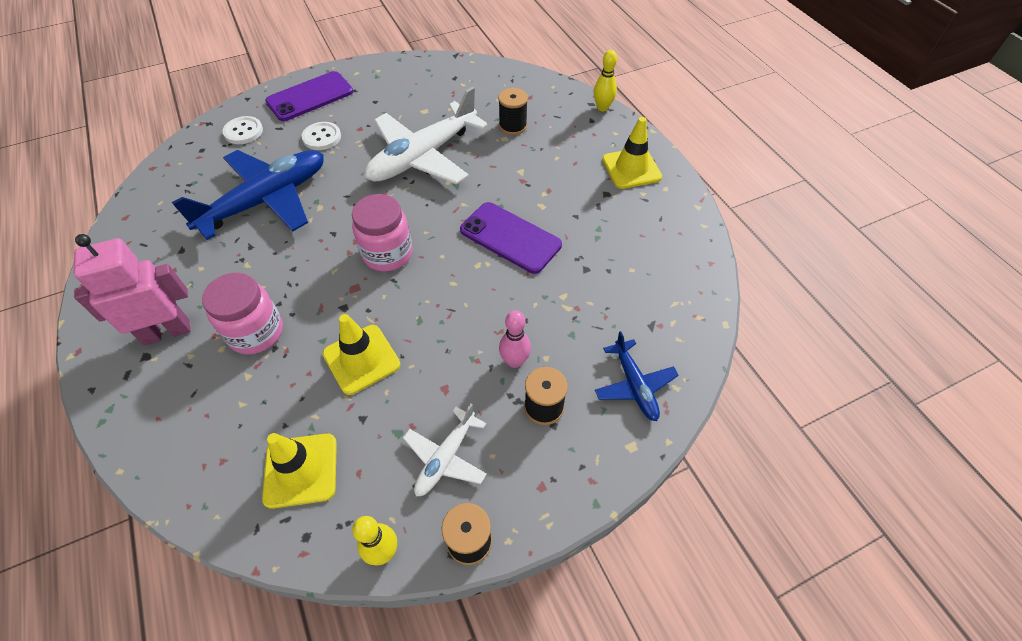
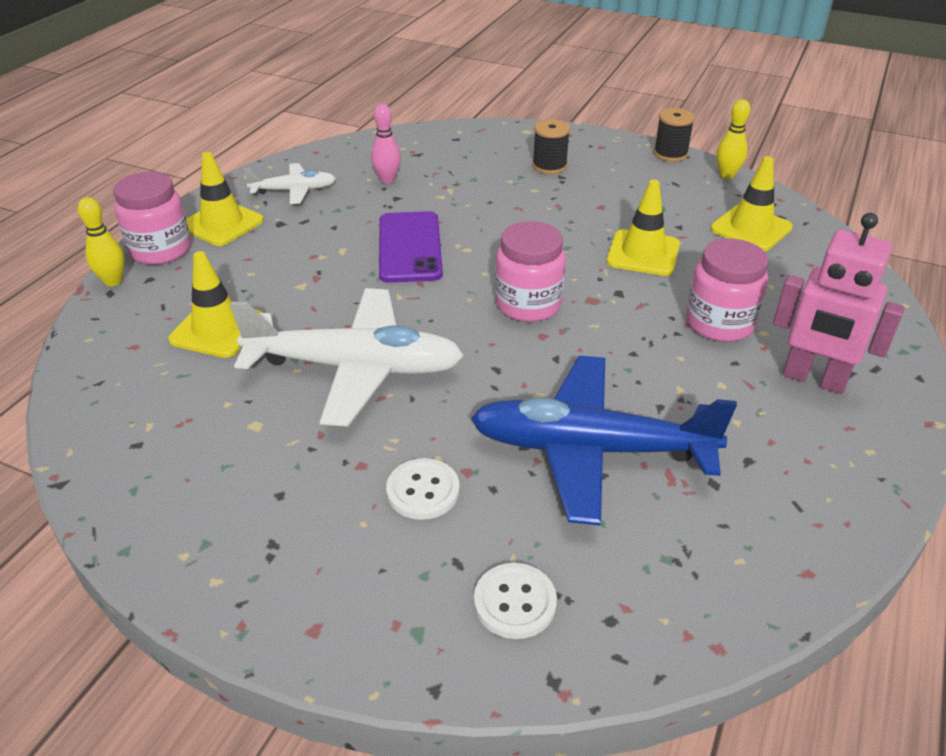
camera: 130 degrees left, 15 degrees down
purple phone [265,71,353,121] -> none
white plane [403,403,487,496] -> white plane moved to [244,163,336,204]
black spool [498,88,528,135] -> yellow traffic cone [168,251,263,358]
pink bowling pin [499,310,531,368] -> pink bowling pin moved to [371,104,401,184]
blue plane [595,331,679,421] -> none
none -> pink jar [113,172,191,265]

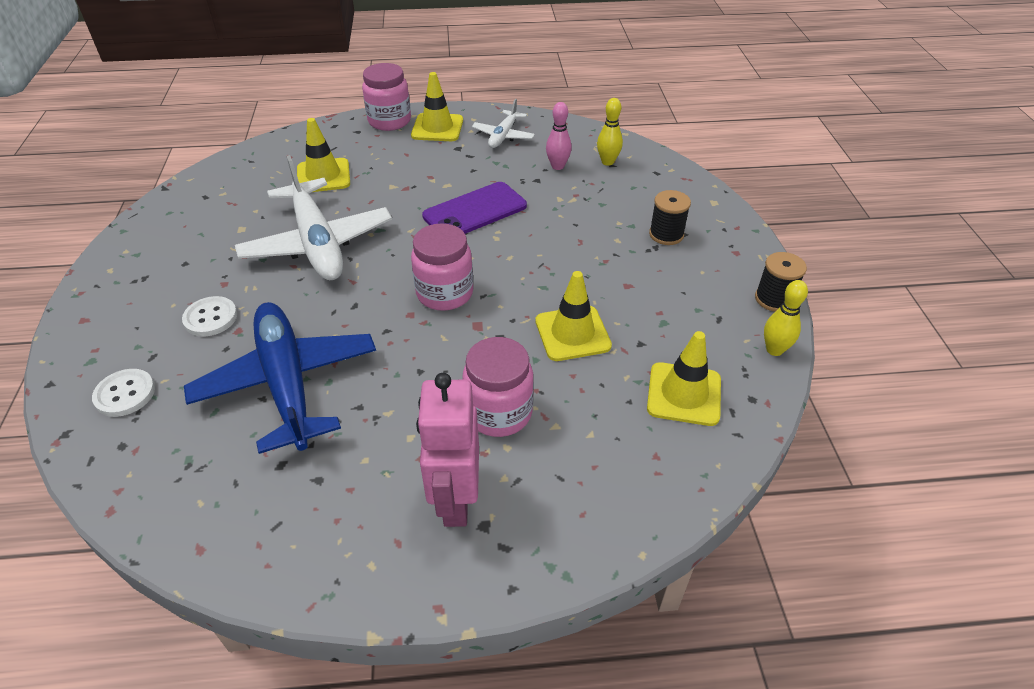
camera: 60 degrees right, 5 degrees up
yellow bowling pin [78,197,125,286] -> yellow bowling pin moved to [597,98,623,166]
white plane [244,163,336,204] -> white plane turned 60 degrees clockwise [472,99,535,148]

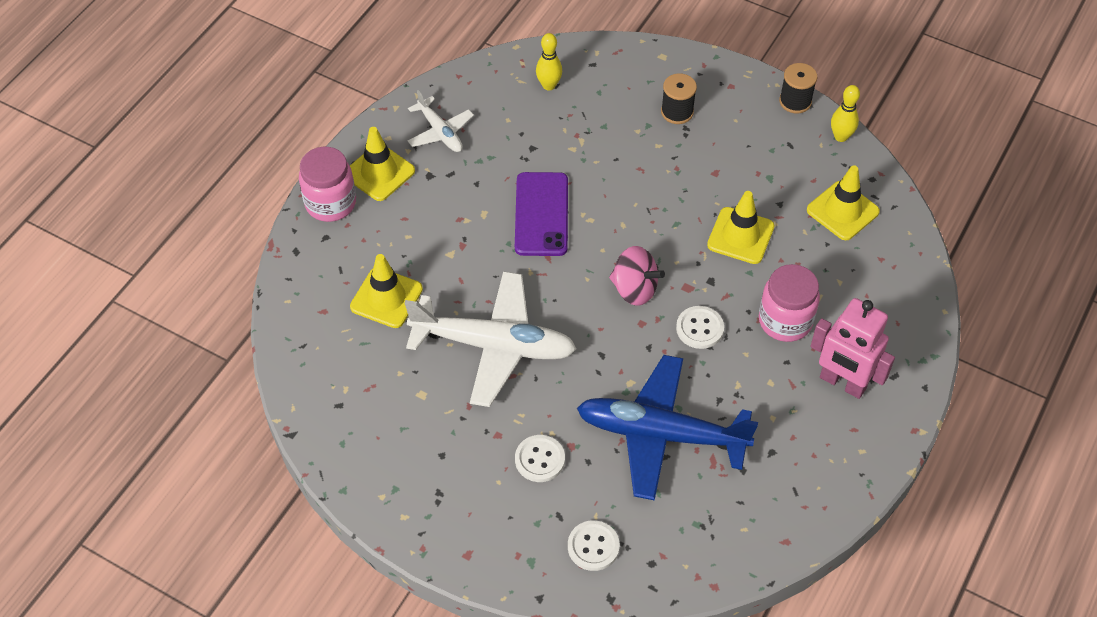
camera: 55 degrees left, 10 degrees up
pink jar [411,223,473,311] -> pink spinning top [609,246,665,306]
pink bowling pin [546,102,572,170] -> none
none -> white button [676,306,724,349]

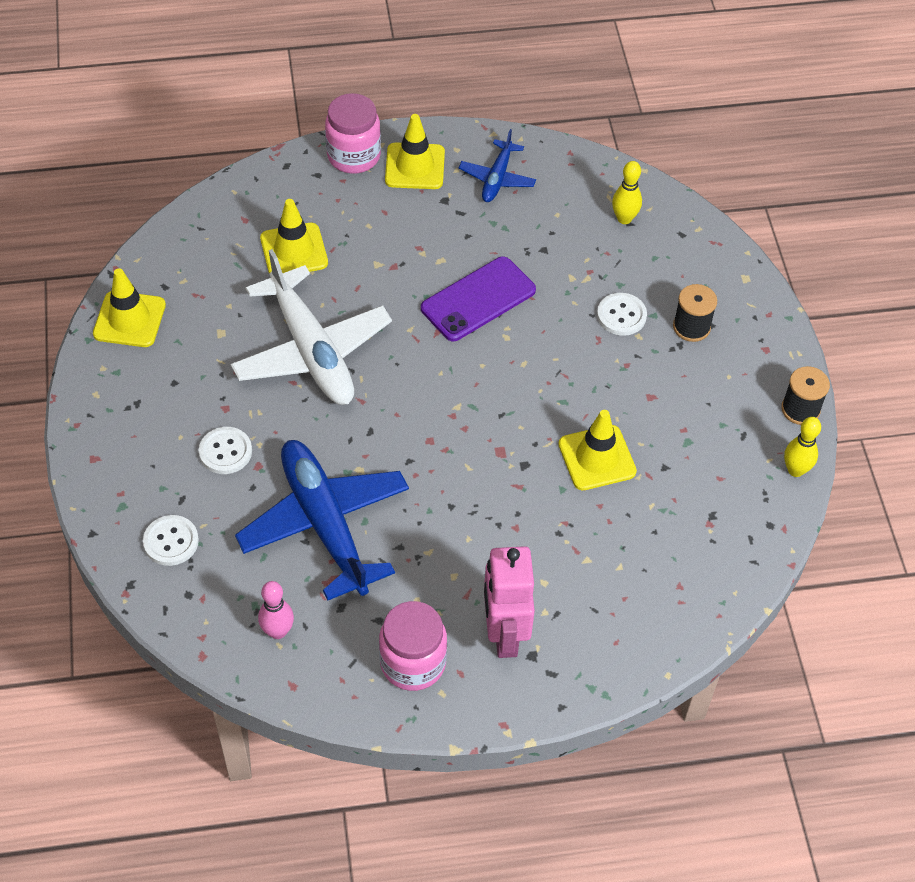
camera: 50 degrees right, 0 degrees up
white plane [408,90,474,152] -> blue plane [458,129,536,202]
pink spinning top [609,246,665,306] -> none
white button [676,306,724,349] -> white button moved to [597,293,647,336]
pink jar [759,264,820,342] -> pink jar moved to [379,601,447,691]
yellow traffic cone [807,165,880,240] -> yellow traffic cone moved to [93,268,166,347]
none -> pink bowling pin [258,581,294,639]

